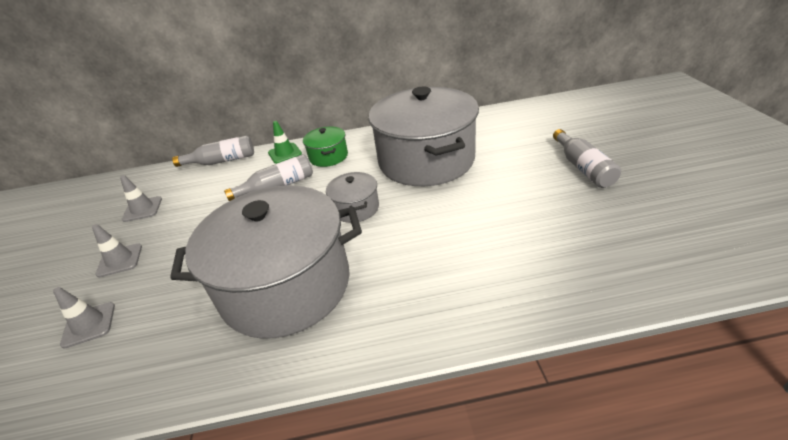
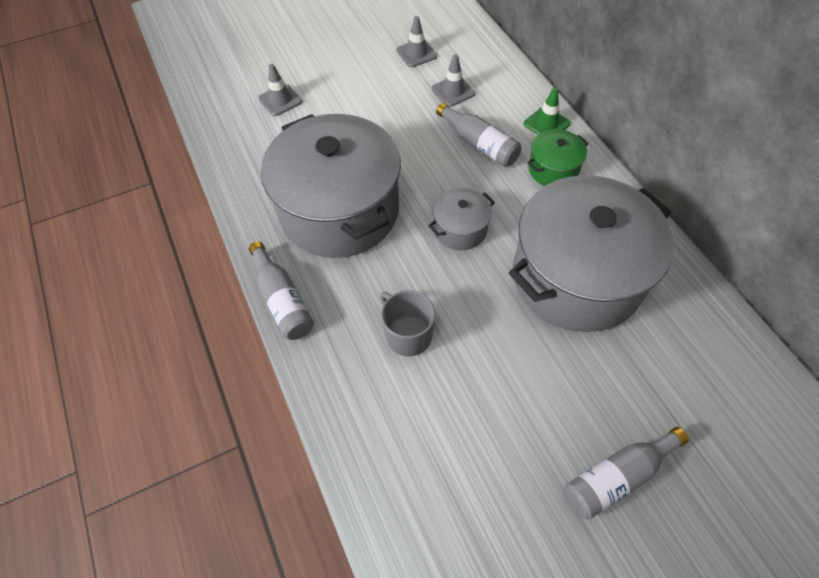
camera: 70 degrees right, 20 degrees up
grey traffic cone [92,224,142,278] -> grey traffic cone moved to [432,54,475,107]
grey bottle [172,135,254,167] -> grey bottle moved to [249,241,314,340]
none -> grey mug [380,290,435,356]

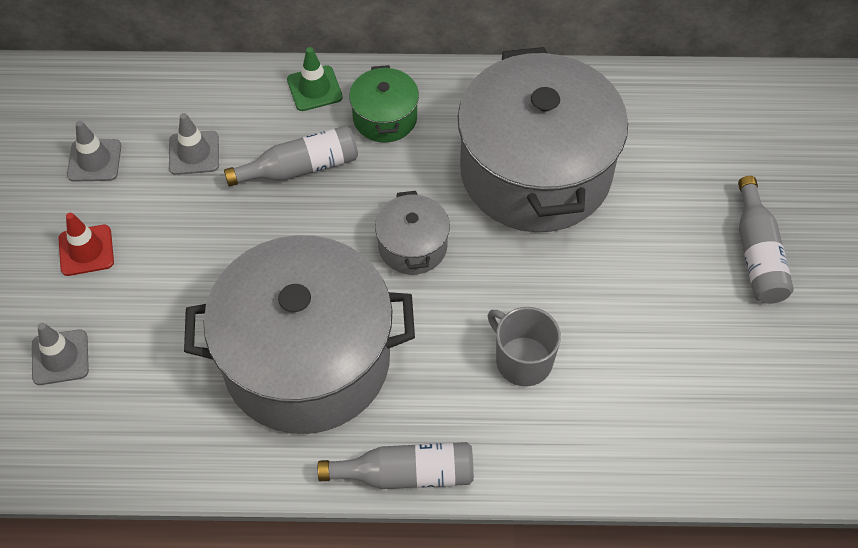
camera: 65 degrees left, 0 degrees up
grey mug [380,290,435,356] -> grey mug turned 60 degrees clockwise [488,307,561,386]
none -> red traffic cone [58,213,114,276]

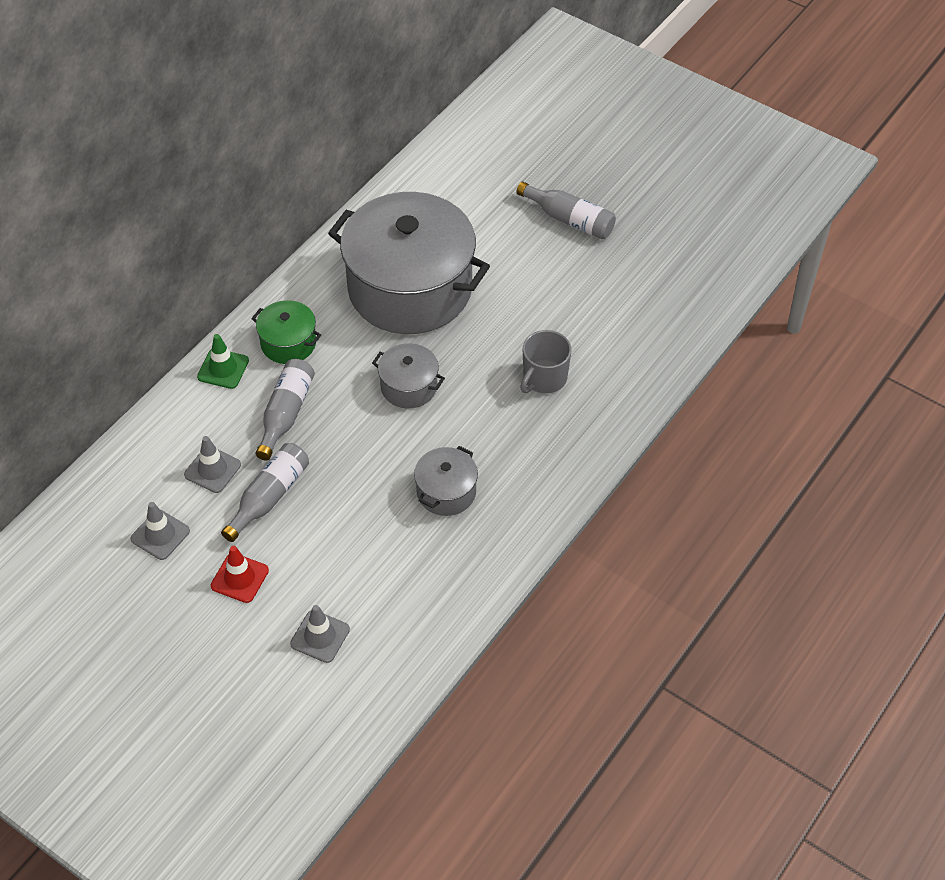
camera: 55 degrees left, 5 degrees down
grey pot [184,235,415,434] -> grey pot [414,446,478,516], size x0.44
grey bottle [318,442,474,489] -> grey bottle moved to [221,443,309,542]
grey mug [488,307,561,386] -> grey mug turned 45 degrees counterclockwise [520,330,572,393]

